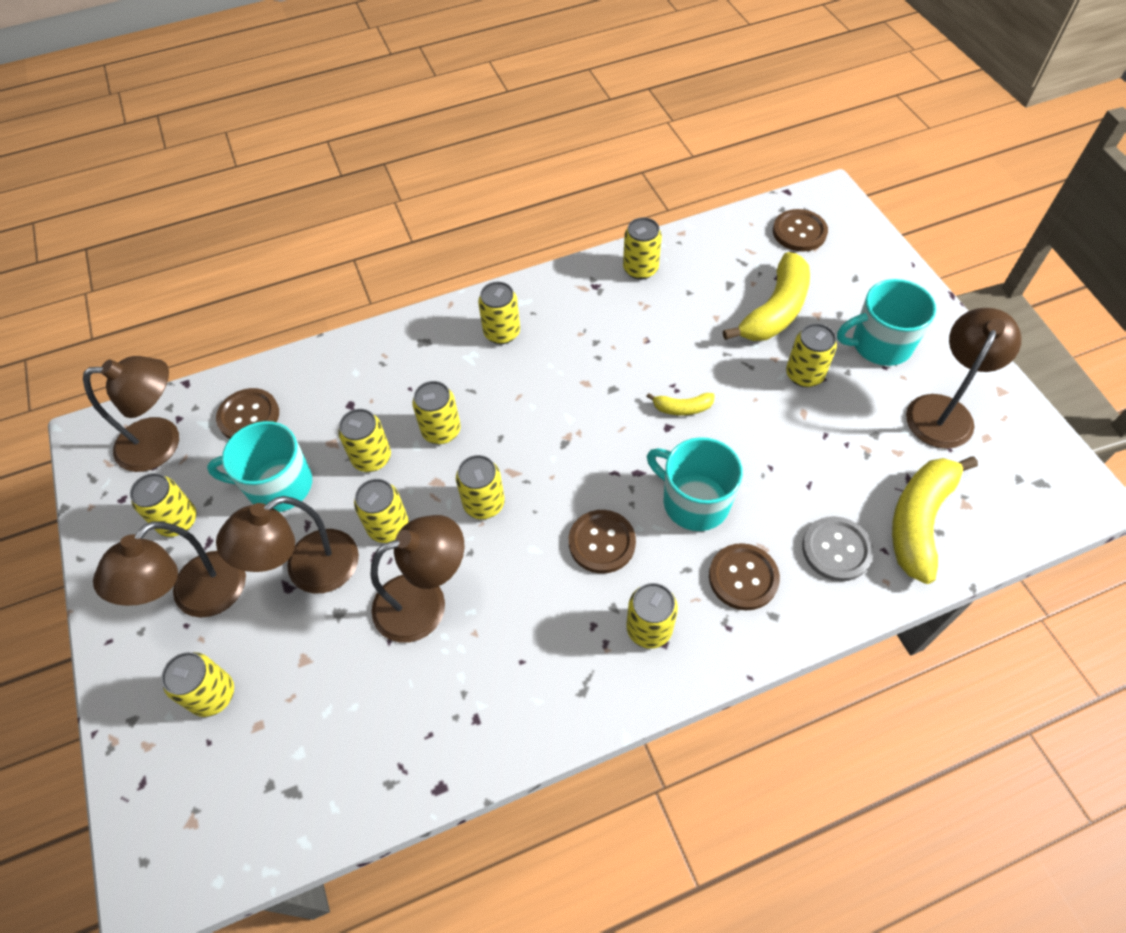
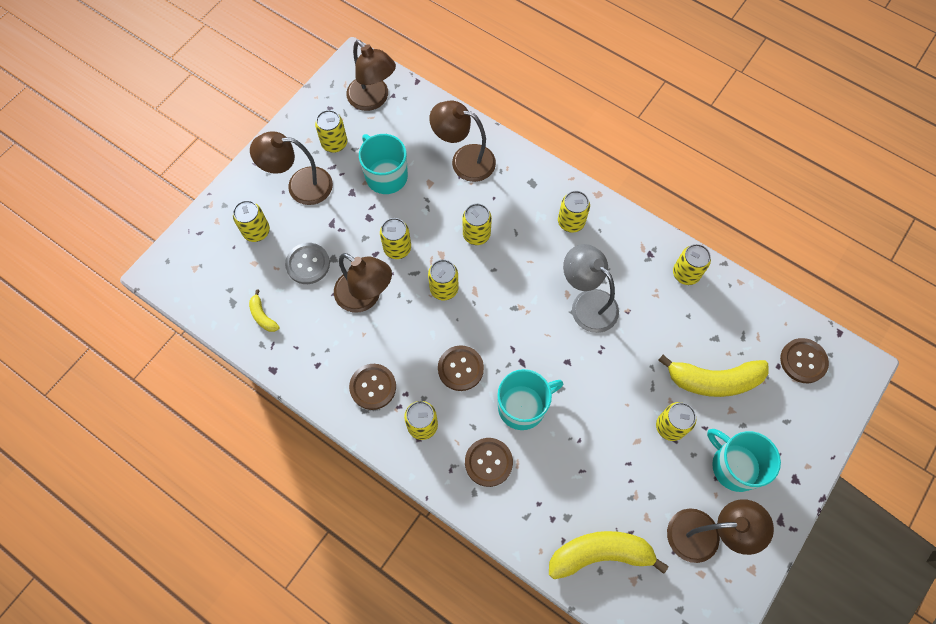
camera: 55 degrees right, 10 degrees up
brown button [216,388,279,439] -> brown button moved to [349,364,396,410]
brown lamp [216,496,359,594] -> brown lamp moved to [429,101,496,182]
yellow can [338,409,391,472] -> none
yellow banana [646,393,715,415] -> yellow banana moved to [249,289,280,332]
turquoise mug [647,437,743,531] -> turquoise mug turned 60 degrees clockwise [497,369,563,430]
grey button [802,516,874,581] -> grey button moved to [285,243,330,284]
none -> grey lamp [563,244,619,333]

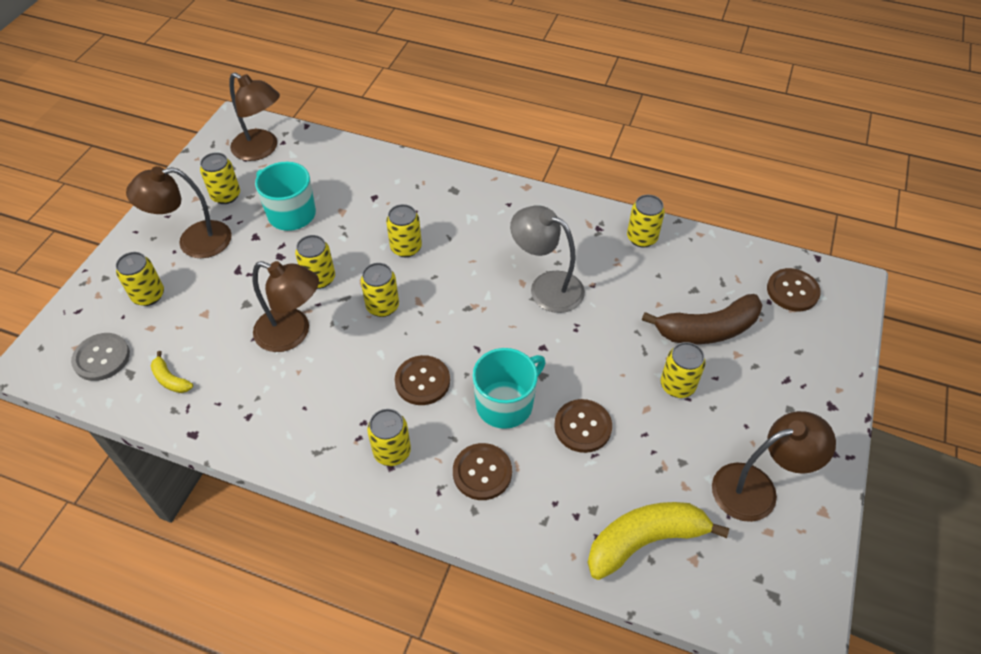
camera: 15 degrees left, 15 degrees down
grey button [285,243,330,284] -> grey button moved to [71,333,130,381]
brown button [349,364,396,410] -> brown button moved to [554,399,612,453]
brown lamp [429,101,496,182] -> none
yellow can [558,191,590,232] -> none
yellow banana [658,355,769,397] -> brown banana [642,294,762,344]
turquoise mug [707,429,781,492] -> none

